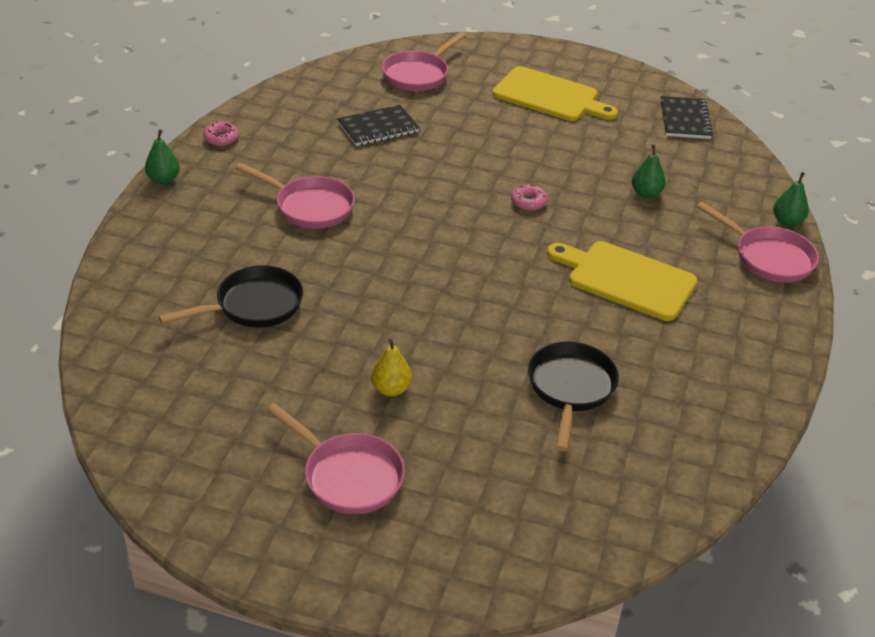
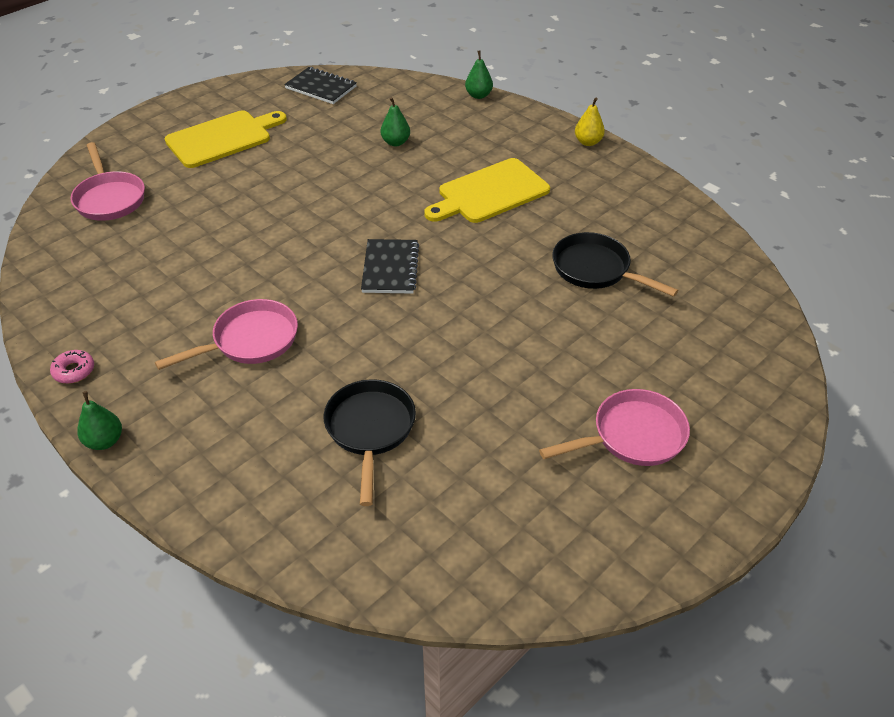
camera: 60 degrees left, 5 degrees up
black notebook [338,105,420,146] -> black notebook moved to [361,239,419,294]
yellow pear [371,339,412,396] -> yellow pear moved to [575,97,605,146]
pink donut [511,184,548,211] -> none
pink pan [697,202,819,283] -> none

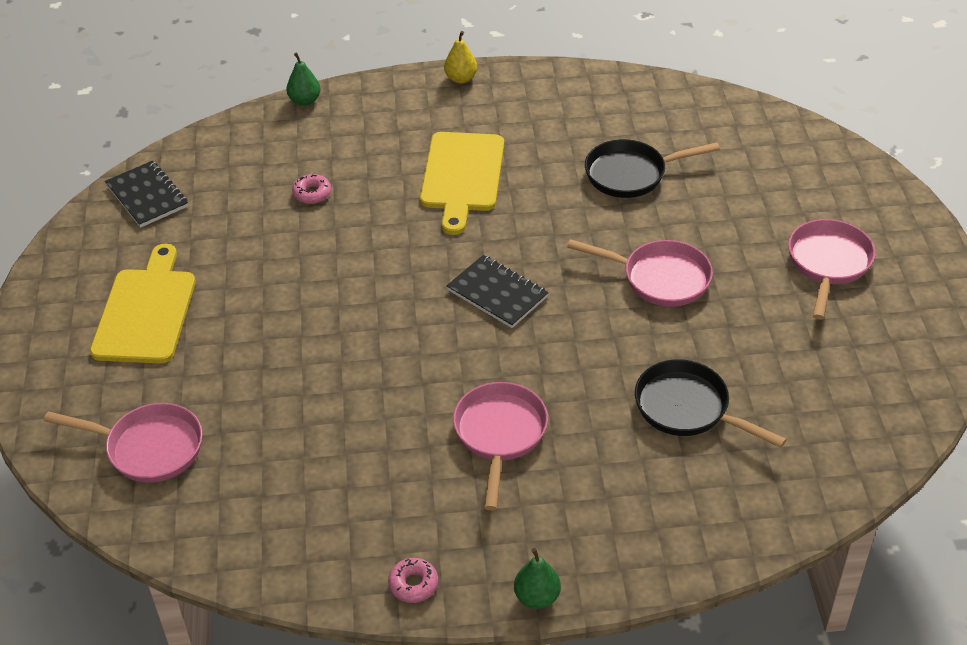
camera: 50 degrees left, 0 degrees up
black notebook [284,67,357,104] -> black notebook turned 75 degrees clockwise [105,161,188,228]
green pear [381,97,410,146] -> pink donut [292,174,331,204]
none -> pink pan [567,239,713,307]

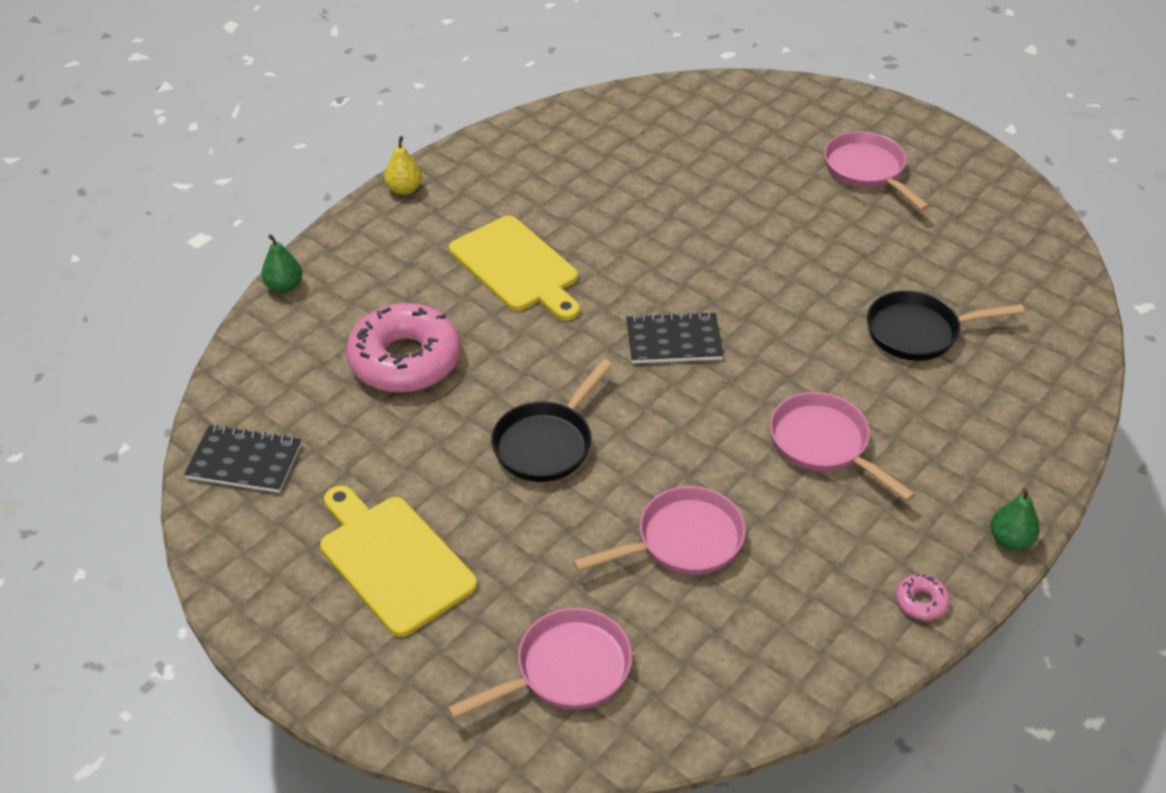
camera: 45 degrees left, 0 degrees up
pink donut [292,174,331,204] -> pink donut [346,303,461,393], size x2.49
pink pan [567,239,713,307] -> pink pan moved to [573,486,746,575]
black pan [585,139,720,198] -> black pan moved to [491,359,613,482]

